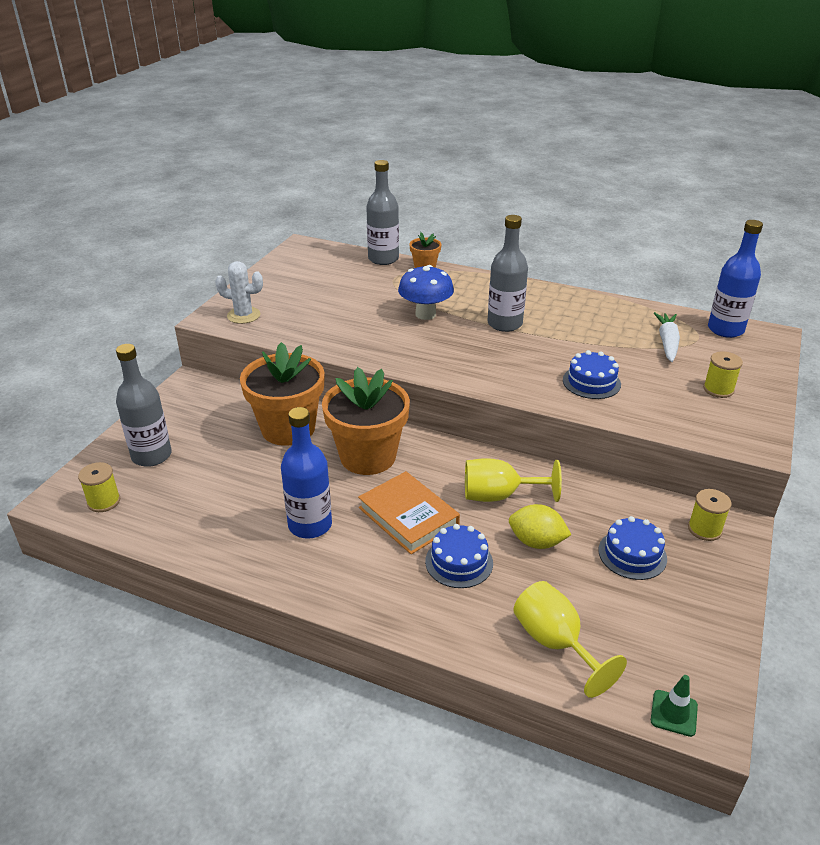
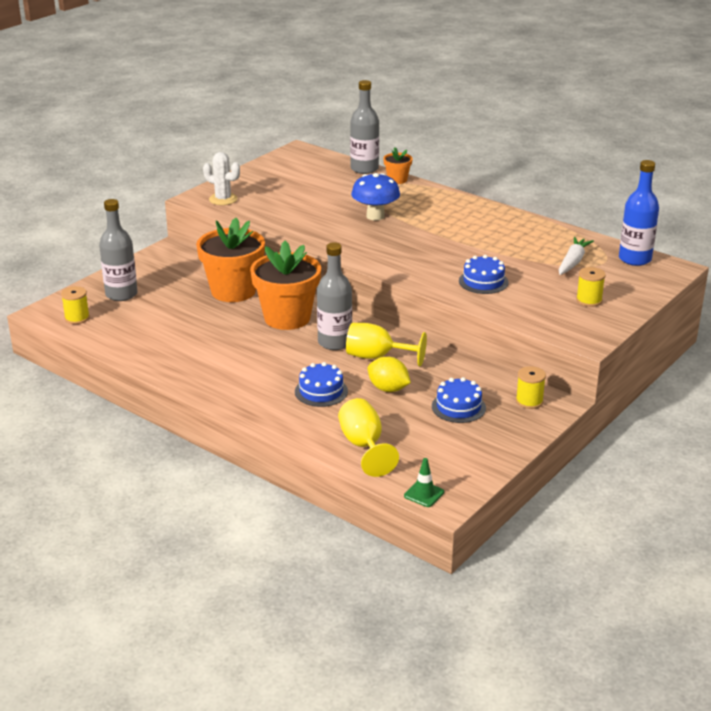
camera: 15 degrees right, 5 degrees down
blue bottle [281,407,332,539] -> none
orange book [358,471,460,554] -> none
grey bottle [488,215,528,332] -> grey bottle moved to [317,242,352,350]

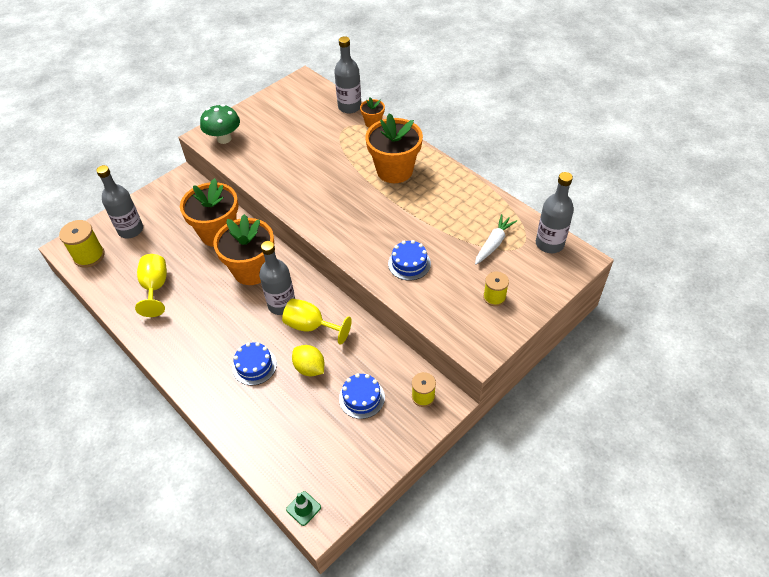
camera: 10 degrees right, 20 degrees up
yellow spool [61,286,90,324] -> yellow spool [59,220,105,268], size x1.54
white cactus [203,152,240,205] -> green mushroom [200,104,240,144]
yellow goblet [338,398,399,477] -> yellow goblet moved to [135,254,167,317]
blue mushroom [351,173,400,221] -> none
blue bottle [619,160,659,266] -> grey bottle [536,172,574,253]
none -> orange flower pot [365,113,423,183]

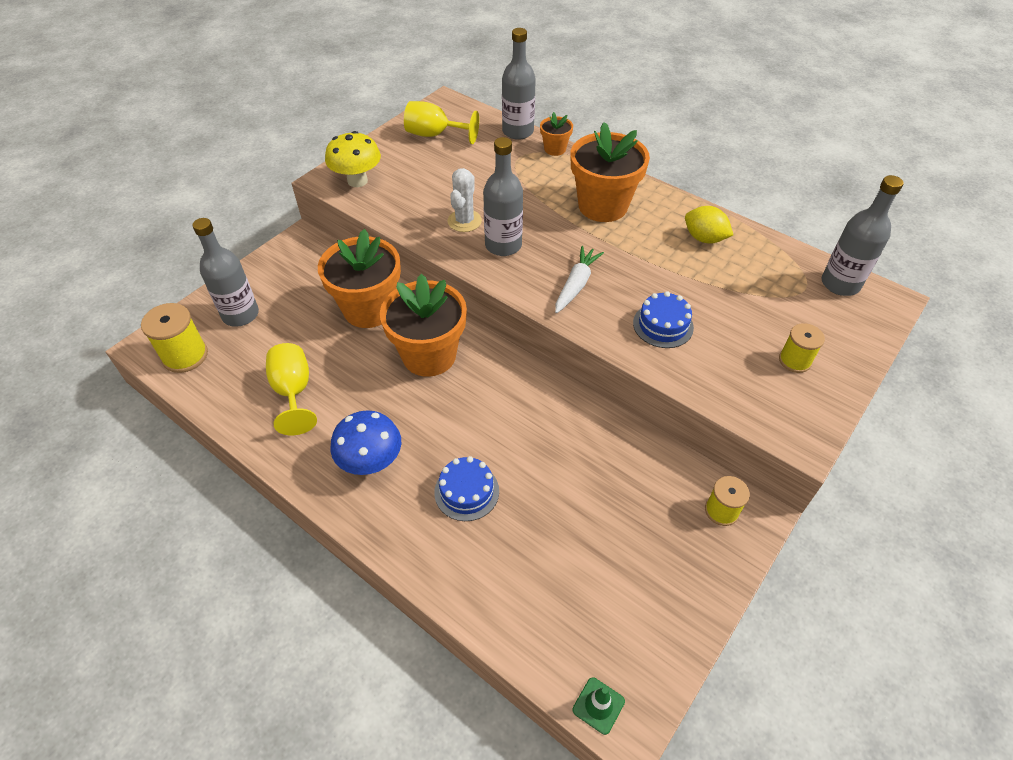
camera: 10 degrees left, 0 degrees up
green mushroom [200,104,240,144] -> yellow mushroom [325,131,381,187]
grey bottle [259,241,295,315] -> grey bottle moved to [483,137,523,256]
yellow goblet [282,298,352,345] -> yellow goblet moved to [404,101,479,144]
yellow lemon [292,345,325,376] -> yellow lemon moved to [685,206,733,244]
blue cake [339,373,385,419] -> none
white carrot [475,214,517,265] -> white carrot moved to [555,246,604,313]
none -> blue mushroom [331,410,401,475]
none -> white cactus [447,168,482,232]

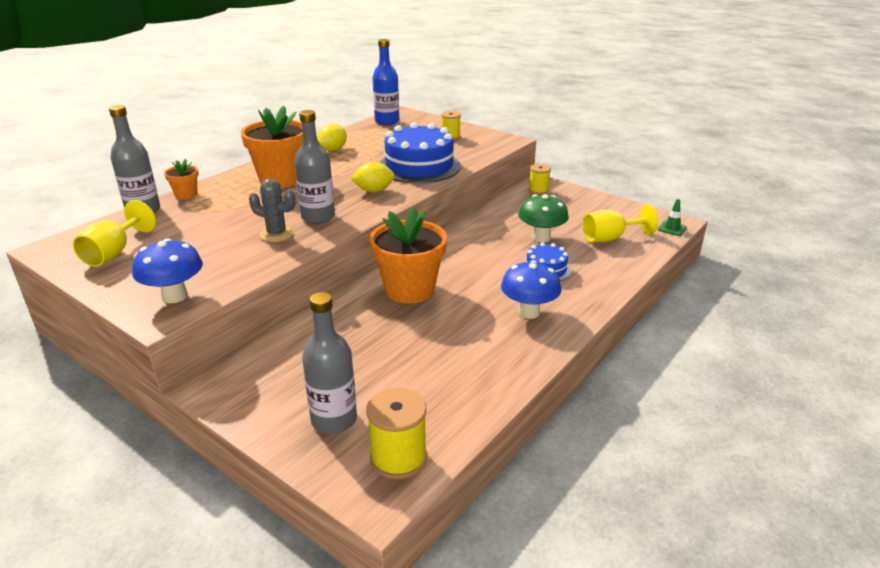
camera: 90 degrees left, 20 degrees down
yellow goblet [266,343,317,435] -> yellow goblet moved to [583,204,658,242]
orange flower pot [318,229,401,328] -> none
yellow mushroom [325,131,381,187] -> blue mushroom [132,239,203,303]
white cactus [447,168,482,232] -> grey cactus [249,178,295,242]
white carrot [555,246,604,313] -> yellow lemon [351,162,395,192]
blue cake [633,291,694,348] -> blue cake [379,122,461,183], size x1.95
grey bottle [821,175,904,296] -> blue bottle [373,39,399,125]
none -> green mushroom [518,194,569,242]

